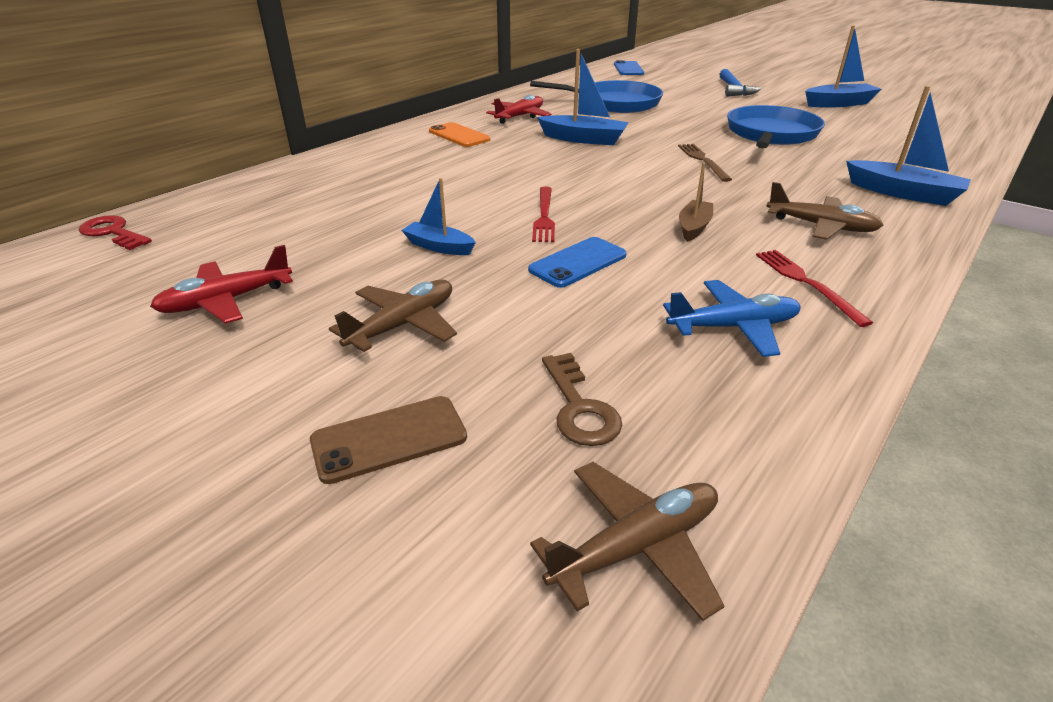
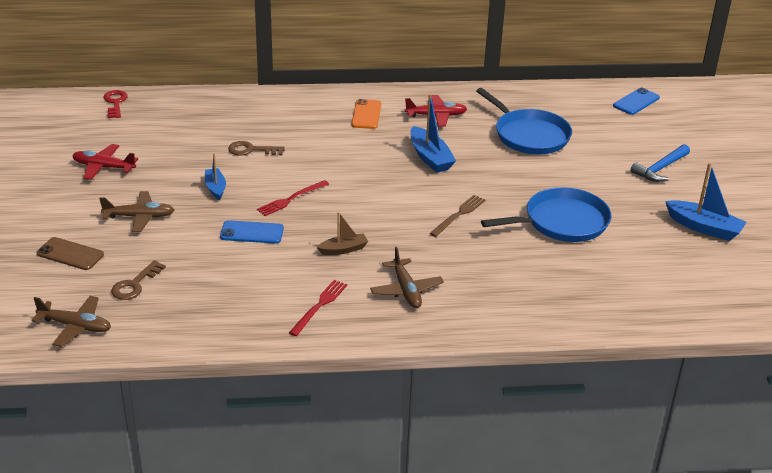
camera: 45 degrees right, 0 degrees up
blue plane [663,280,801,357] -> none
blue boat [846,86,971,206] -> none
none -> brown key [228,141,285,156]

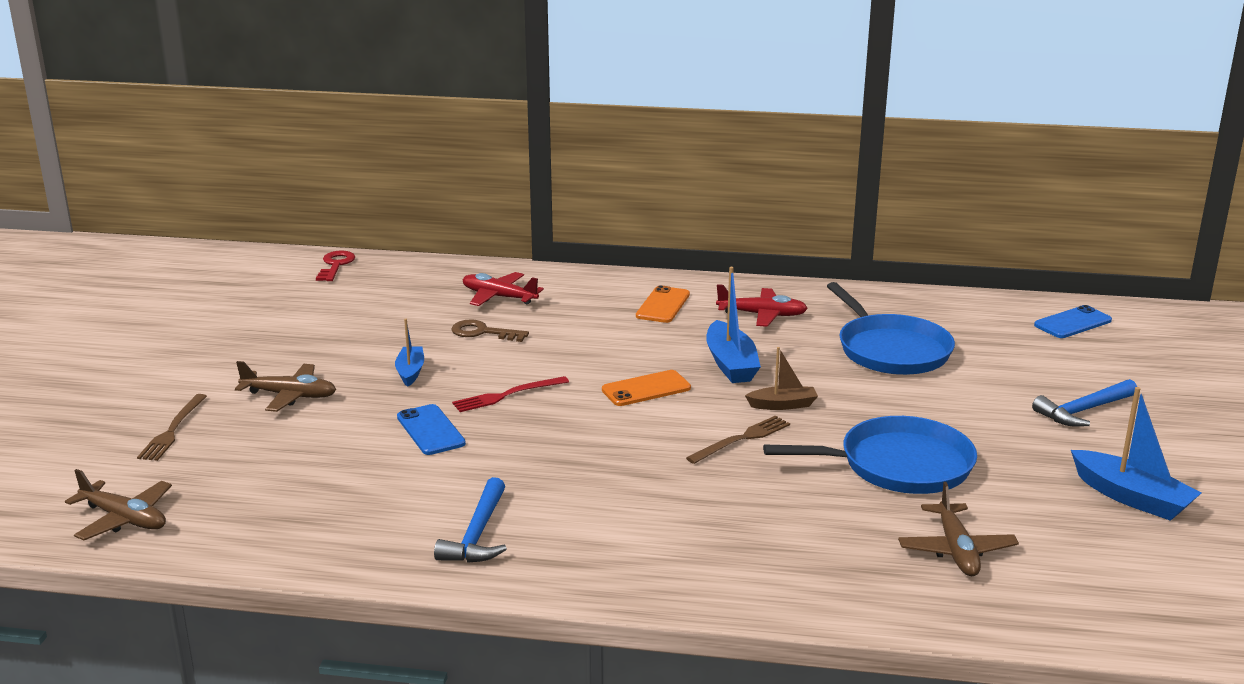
camera: 15 degrees right, 10 degrees down
brown phone [36,237,104,270] -> brown fork [137,394,207,461]
red plane [72,144,138,180] -> red plane moved to [463,272,544,306]
brown key [111,260,166,300] -> none
blue phone [220,220,284,244] -> blue phone turned 45 degrees clockwise [397,404,466,455]
red fork [289,280,347,336] -> blue hammer [434,477,507,563]
brown boat [317,212,368,255] -> brown boat moved to [745,347,818,410]
brown plane [370,247,444,308] -> brown plane moved to [898,482,1019,576]
none -> orange phone [602,370,691,406]

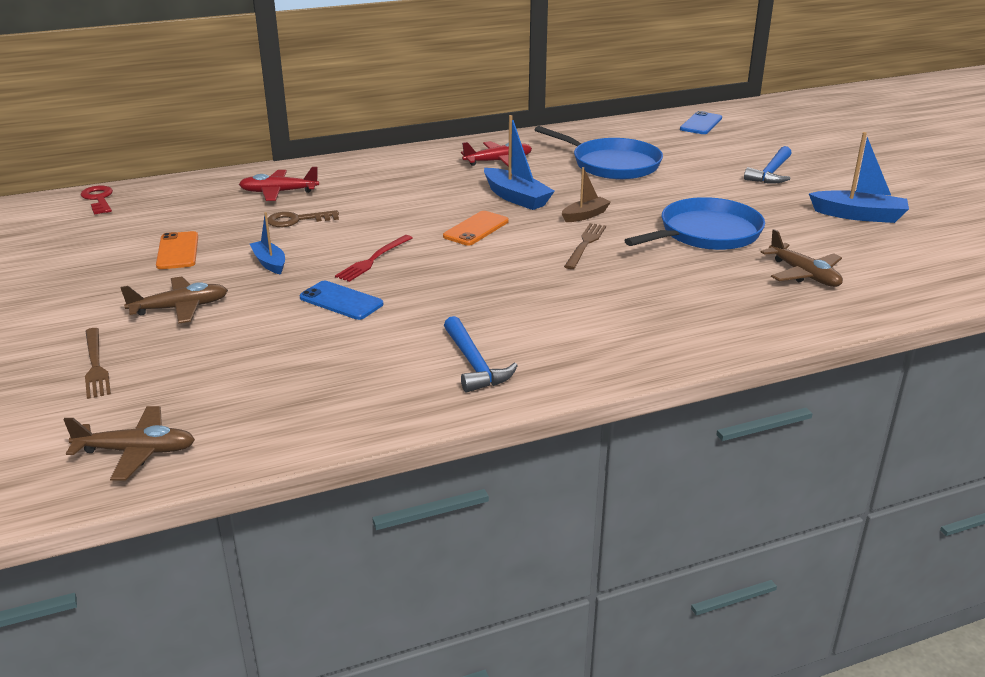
camera: 30 degrees left, 5 degrees up
orange phone [636,285,690,323] -> orange phone moved to [156,231,198,269]

